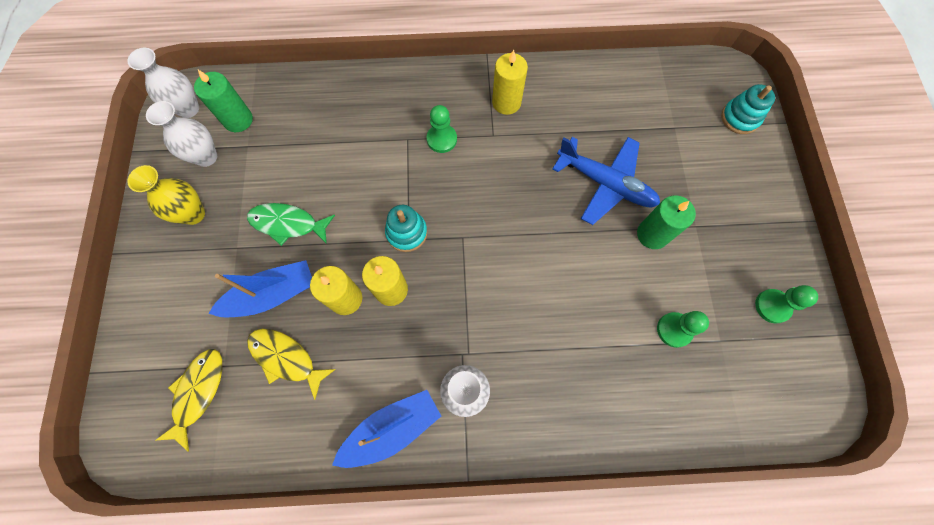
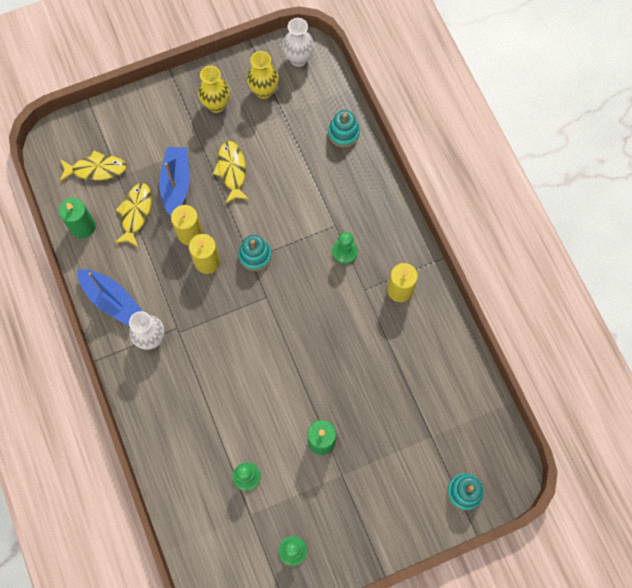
camera: 70 degrees right, 0 degrees up
white vase [146,101,217,167] -> yellow vase [247,51,279,99]
green candle [194,70,253,132] -> green candle moved to [59,198,96,239]
blue boat [208,260,312,317] -> blue boat turned 135 degrees counterclockwise [159,147,190,216]
green fish [247,203,335,246] -> yellow fish [213,141,250,204]
blue plane [552,137,660,225] -> none
none -> turquoise stacking toy [328,110,360,148]

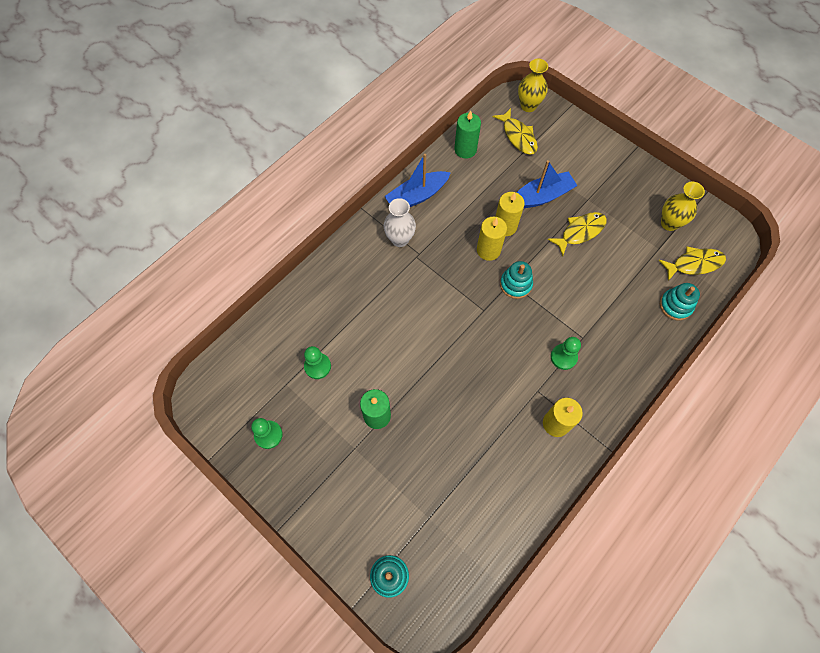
camera: 65 degrees right, 5 degrees down
blue boat [77,269,142,326] -> blue boat turned 45 degrees clockwise [385,154,451,207]
yellow fish [114,183,152,248] -> yellow fish moved to [659,246,726,281]
yellow vase [198,66,230,113] -> yellow vase moved to [518,59,548,112]
white vase [283,18,314,67] -> none

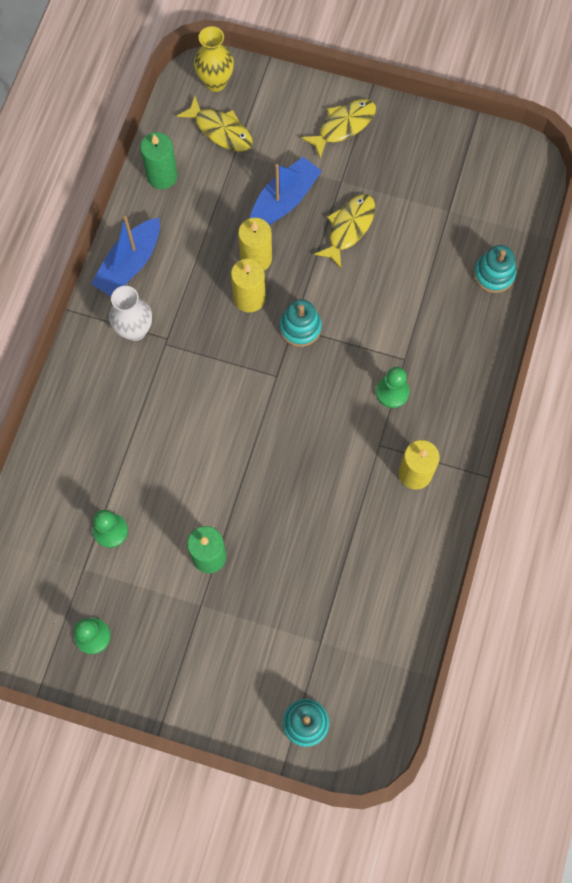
camera: 25 degrees left, 5 degrees up
yellow fish [659,246,726,281] -> yellow fish moved to [301,99,376,158]
yellow vase [661,182,705,231] -> none

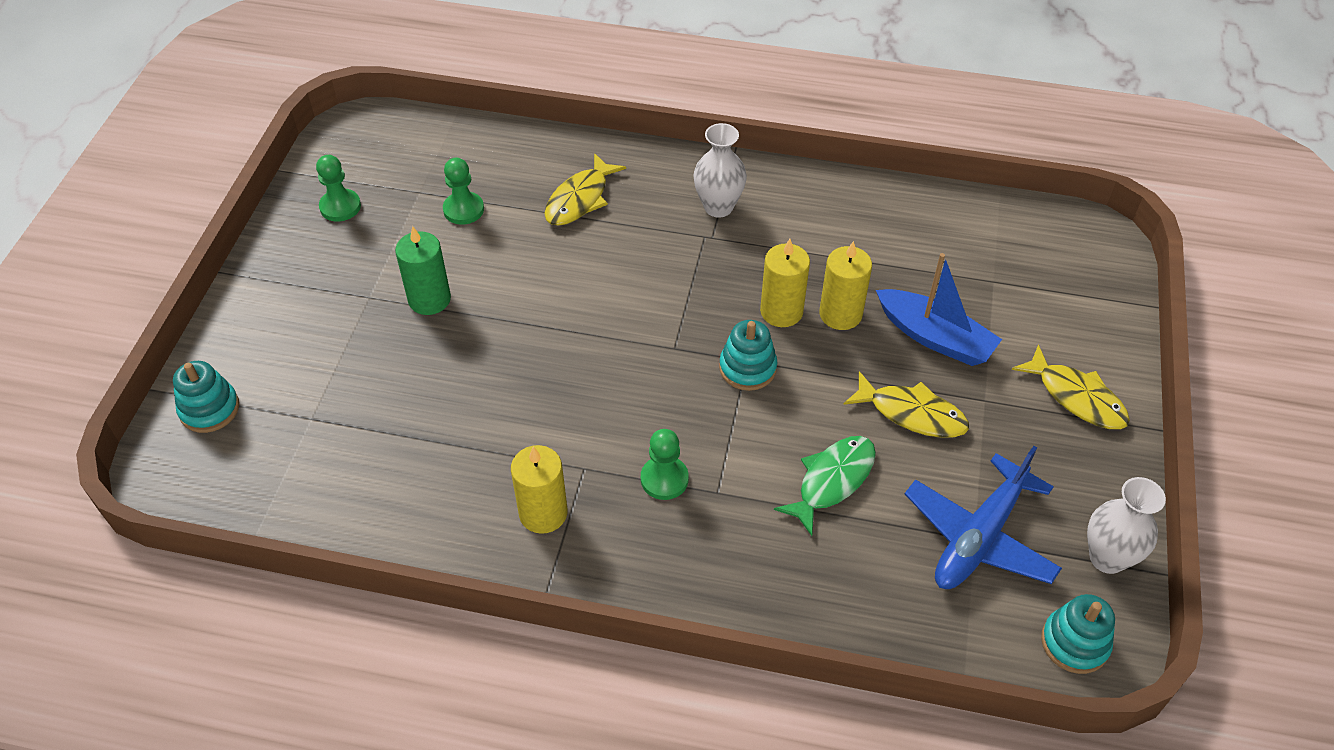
camera: 85 degrees right, 20 degrees down
blue boat [91,216,160,297] -> none
green candle [140,132,178,189] -> none
yellow fish [177,96,253,152] -> yellow fish moved to [544,153,626,226]
yellow vase [194,26,234,92] -> none
turquoise stacking toy [474,245,516,293] -> turquoise stacking toy moved to [1041,594,1115,674]
none -> green fish [774,436,876,536]
none -> blue plane [905,446,1062,589]
none -> white vase [1087,477,1166,574]

